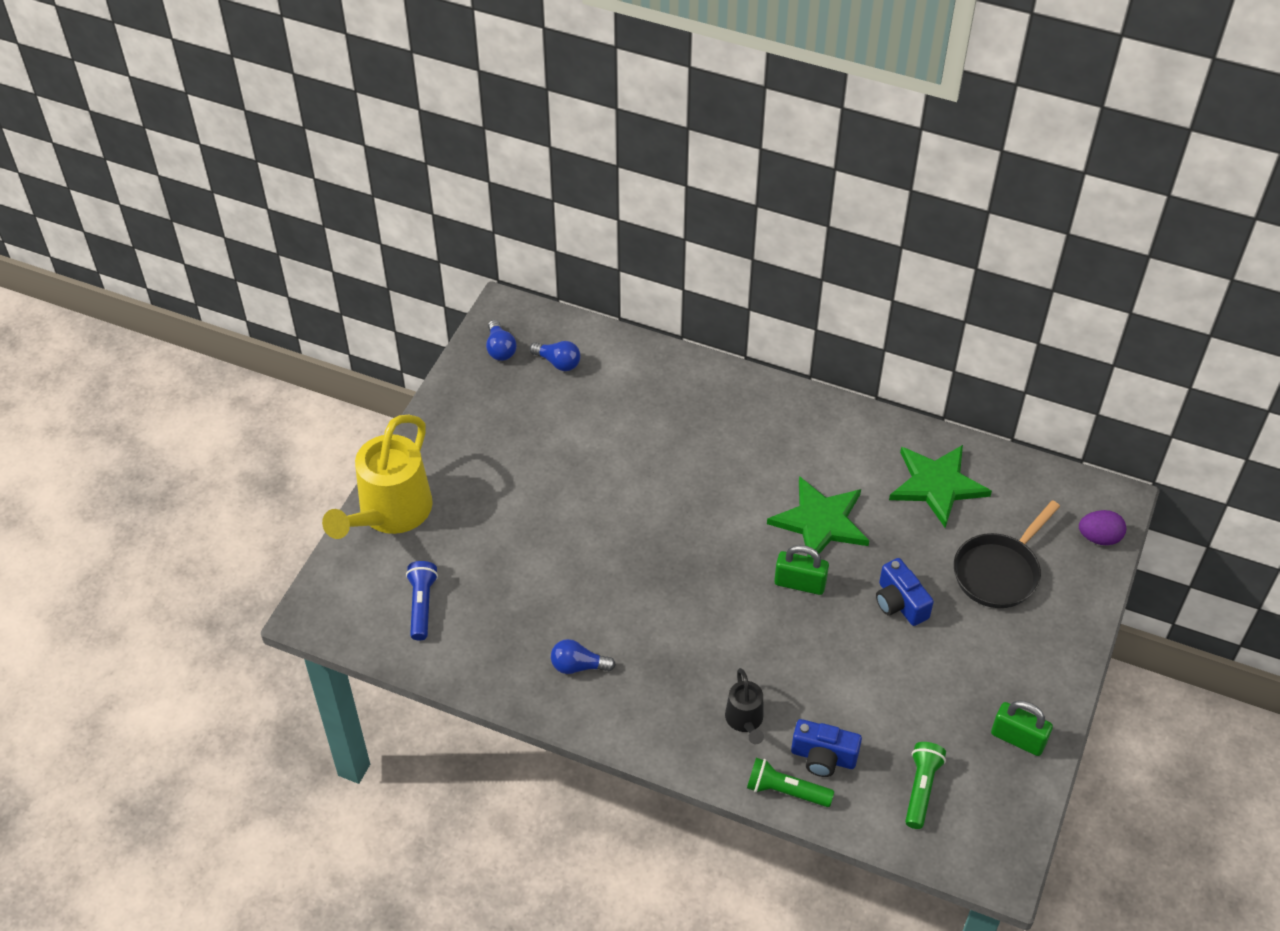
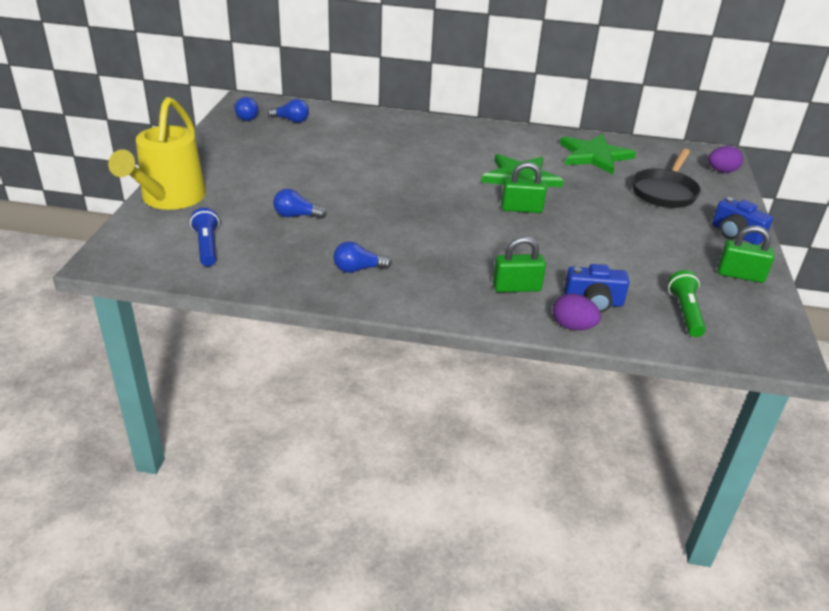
camera: 15 degrees left, 15 degrees down
black watering can [725,668,764,744] -> green padlock [493,236,546,292]
green flashlight [747,758,834,807] -> purple egg [553,293,601,331]
blue camera [876,558,934,626] -> blue camera moved to [712,197,773,245]
none -> blue light bulb [273,189,327,219]

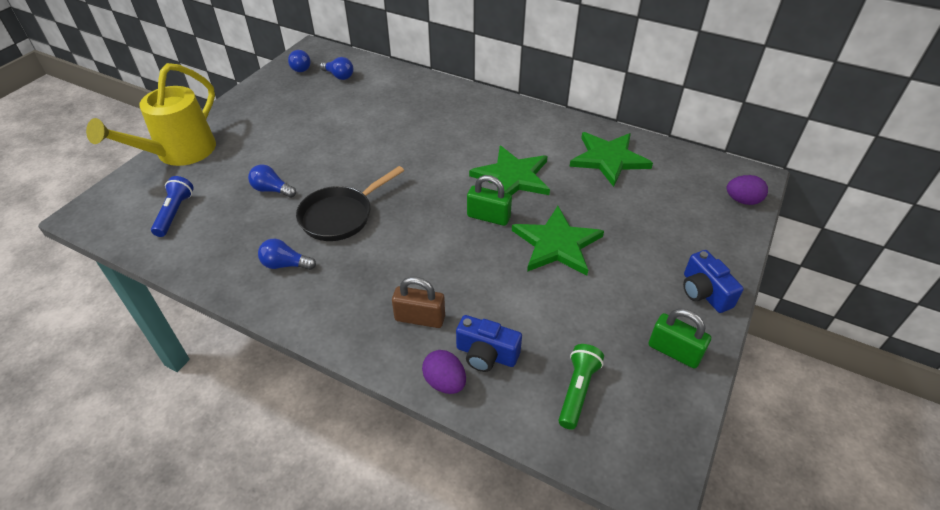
camera: 20 degrees right, 10 degrees up
green padlock [493,236,546,292] -> brown padlock [392,277,445,328]
black pan [632,149,701,208] -> black pan moved to [296,166,404,241]
none -> green star [512,206,604,276]

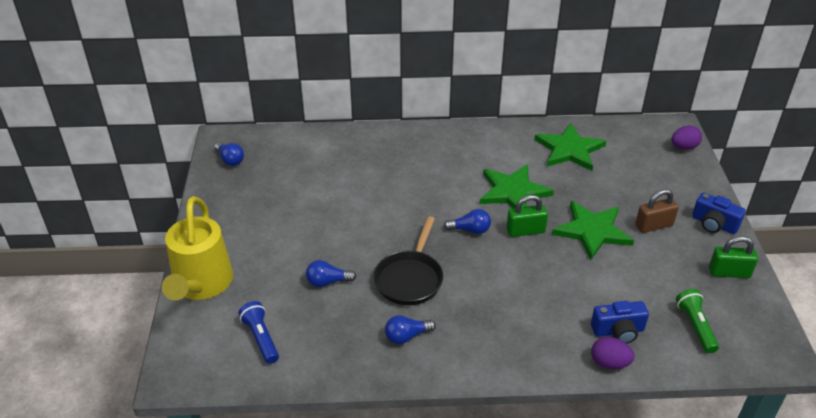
camera: 30 degrees left, 5 degrees down
blue light bulb [320,57,353,80] -> blue light bulb moved to [444,209,491,234]
brown padlock [392,277,445,328] -> brown padlock moved to [635,189,679,233]

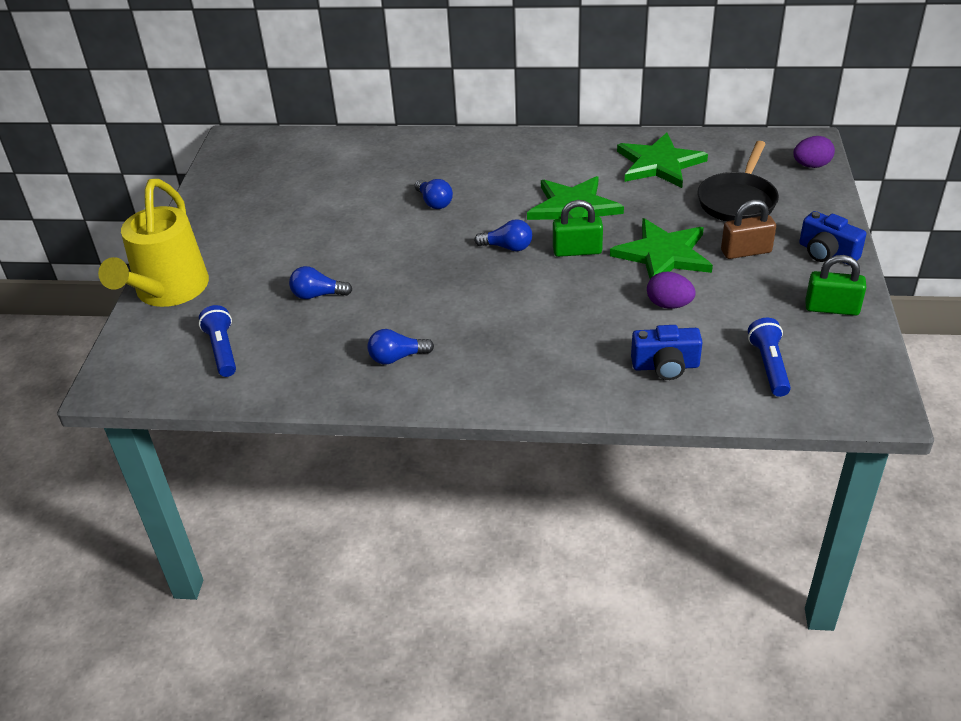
camera: 10 degrees right, 0 degrees up
blue light bulb [214,142,244,166] -> blue light bulb moved to [415,179,453,209]
black pan [374,216,443,305] -> black pan moved to [698,141,779,222]
purple egg [591,337,634,369] -> purple egg moved to [647,272,696,309]
green flashlight [676,289,719,353] -> blue flashlight [748,318,791,397]

